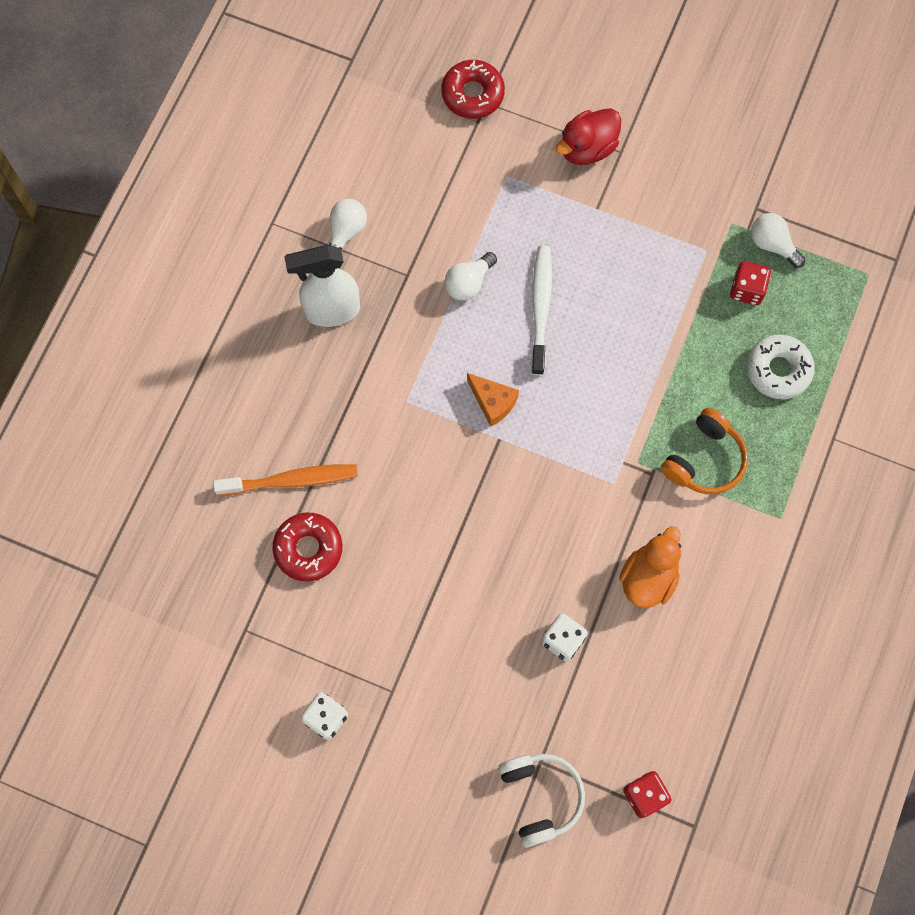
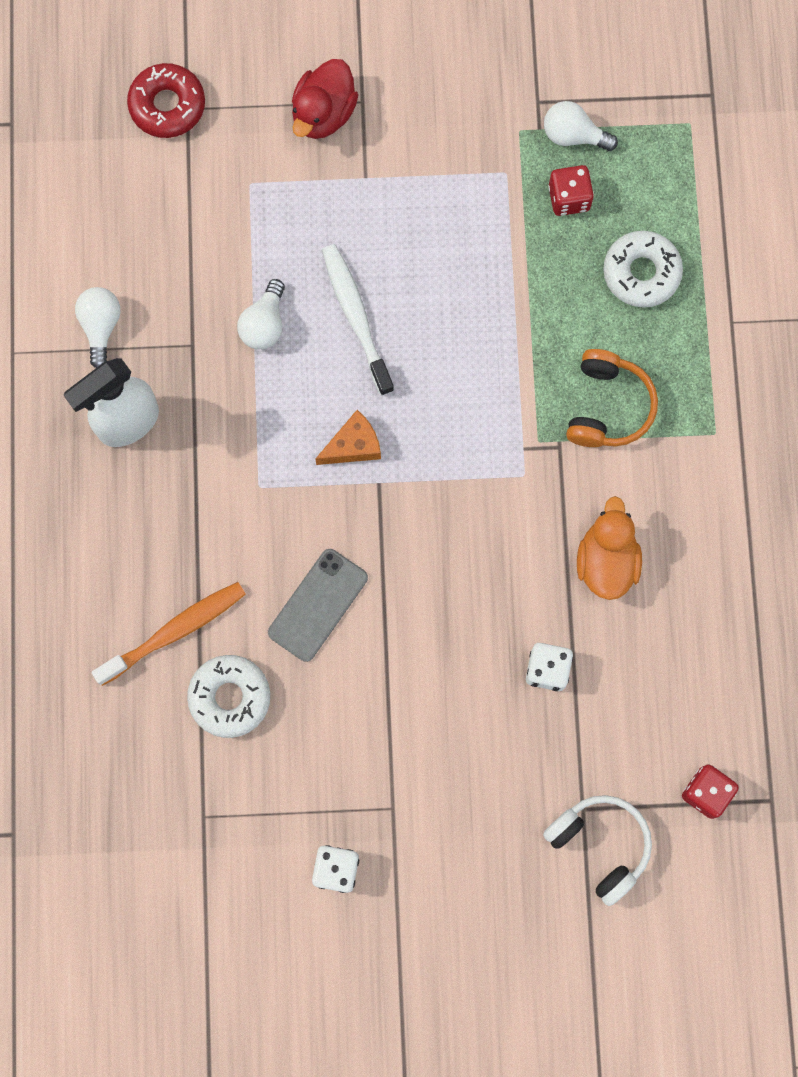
camera: 25 degrees left, 5 degrees up
red donut [272,513,343,581] -> white donut [187,655,270,738]
orange cheese [467,373,519,427] -> orange cheese turned 45 degrees counterclockwise [315,410,381,465]
none -> grey phone [268,549,368,662]

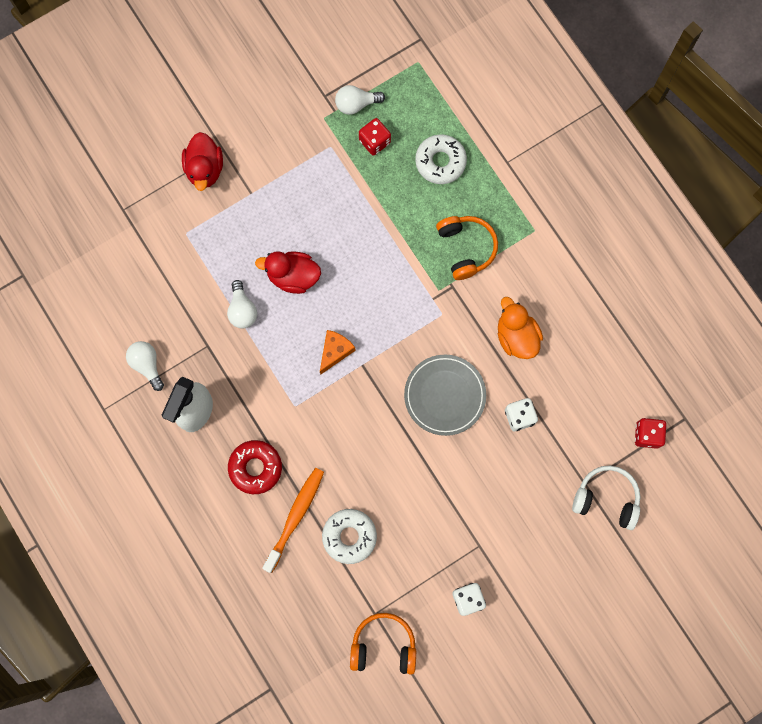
camera: 30 degrees left, 0 degrees up
red donut [127,63,205,138] -> red donut moved to [228,440,282,494]
grey phone [268,549,368,662] -> none
white toothbrush [322,244,394,396] -> red duck [255,251,321,294]
none -> orange headphones [350,613,416,675]
none -> grey plate [404,355,486,436]

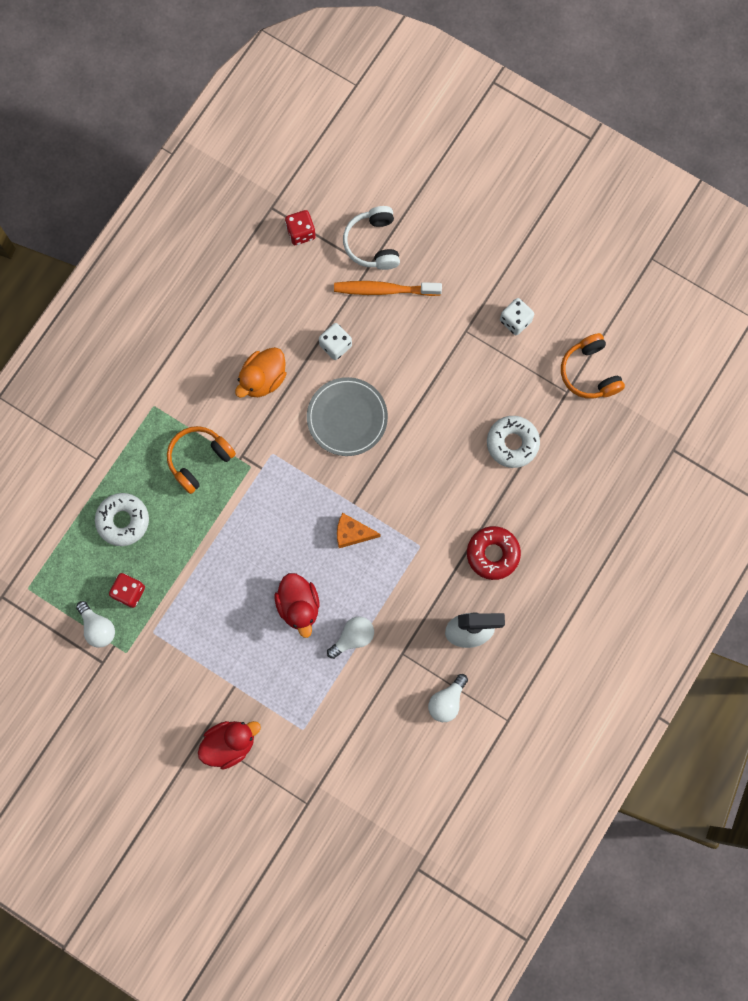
camera: 115 degrees left, 0 degrees up
orange toothbrush [262,468,324,573] -> orange toothbrush moved to [334,281,442,296]

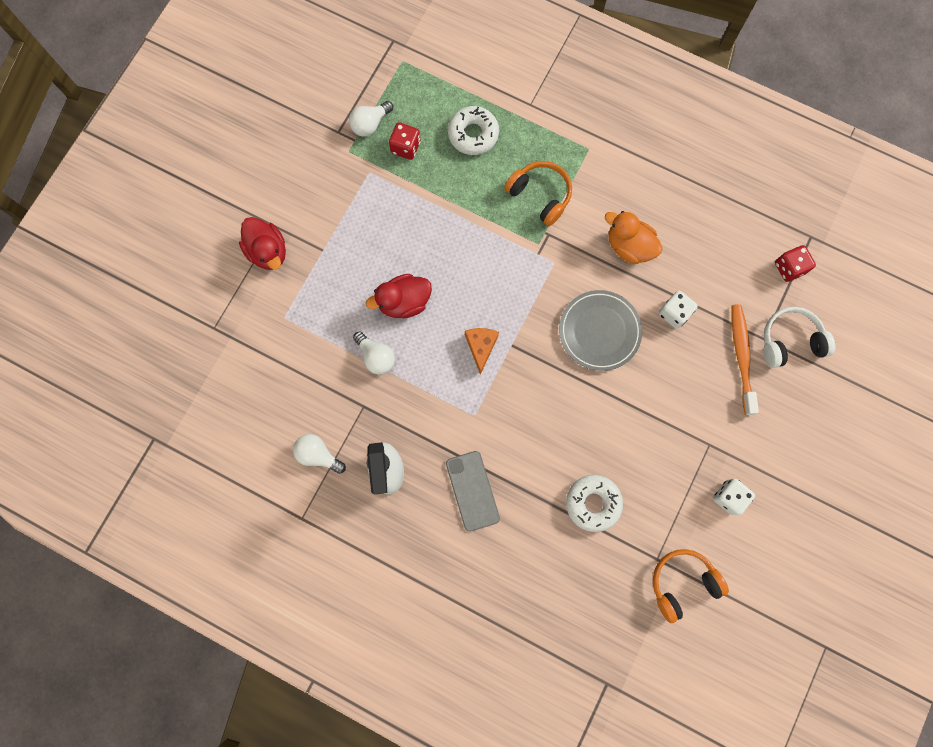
camera: 85 degrees right, 0 degrees up
red donut [467,526,521,580] -> grey phone [446,451,500,532]

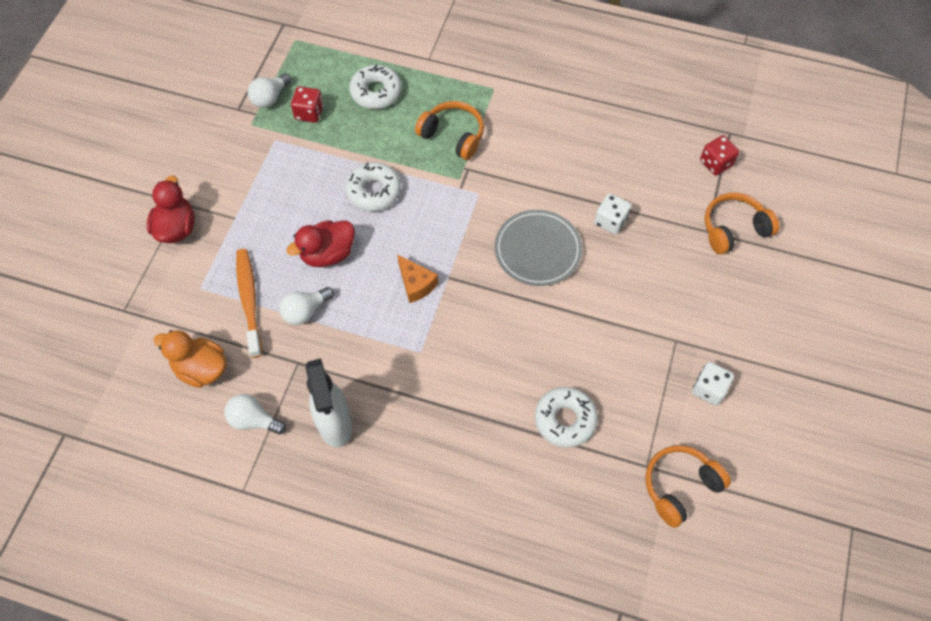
camera: 10 degrees left, 15 degrees down
red duck [239,217,286,270] -> red duck turned 135 degrees counterclockwise [147,175,195,243]
white light bulb [353,332,395,375] -> white light bulb turned 105 degrees clockwise [279,287,334,325]
grey phone [446,451,500,532] -> none
orange cheese [465,328,499,375] -> orange cheese turned 150 degrees clockwise [397,254,438,303]
orange duck [605,211,663,264] -> orange duck moved to [153,330,226,388]
orange toothbrush [731,304,759,415] -> orange toothbrush moved to [236,249,262,358]
white headphones [763,307,836,368] -> orange headphones [705,193,779,255]
none -> white donut [345,162,401,211]

